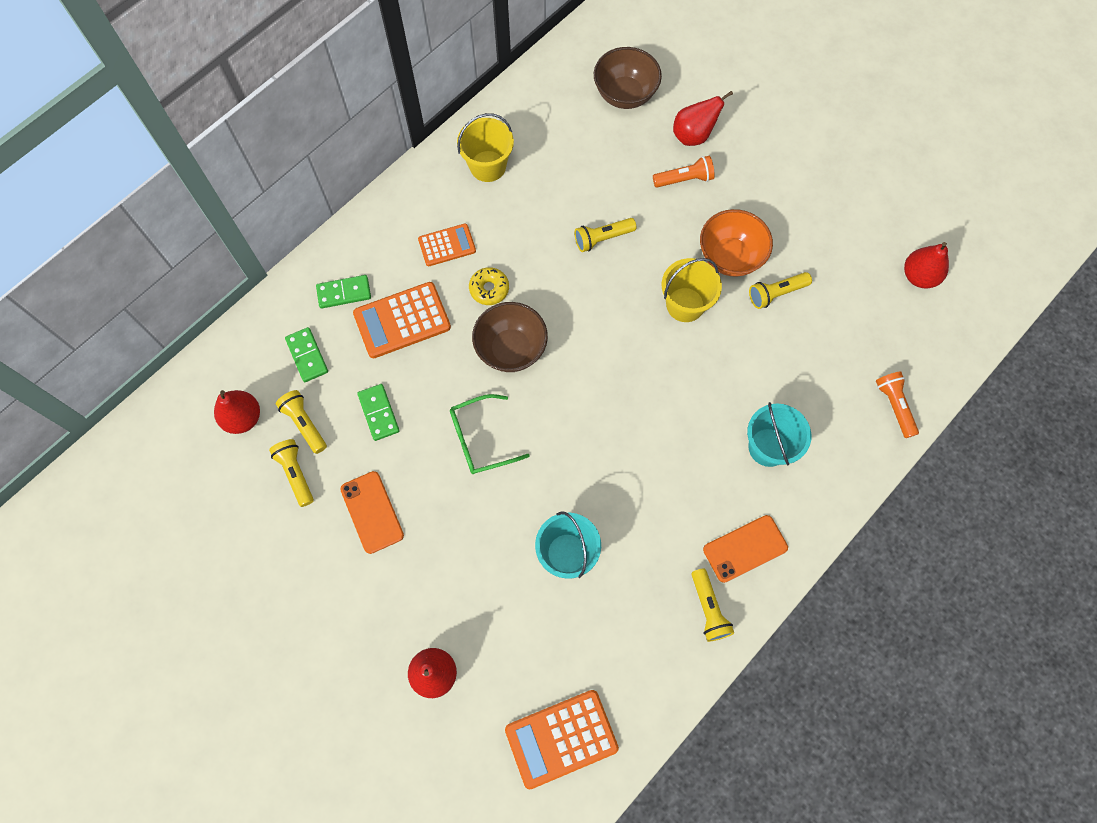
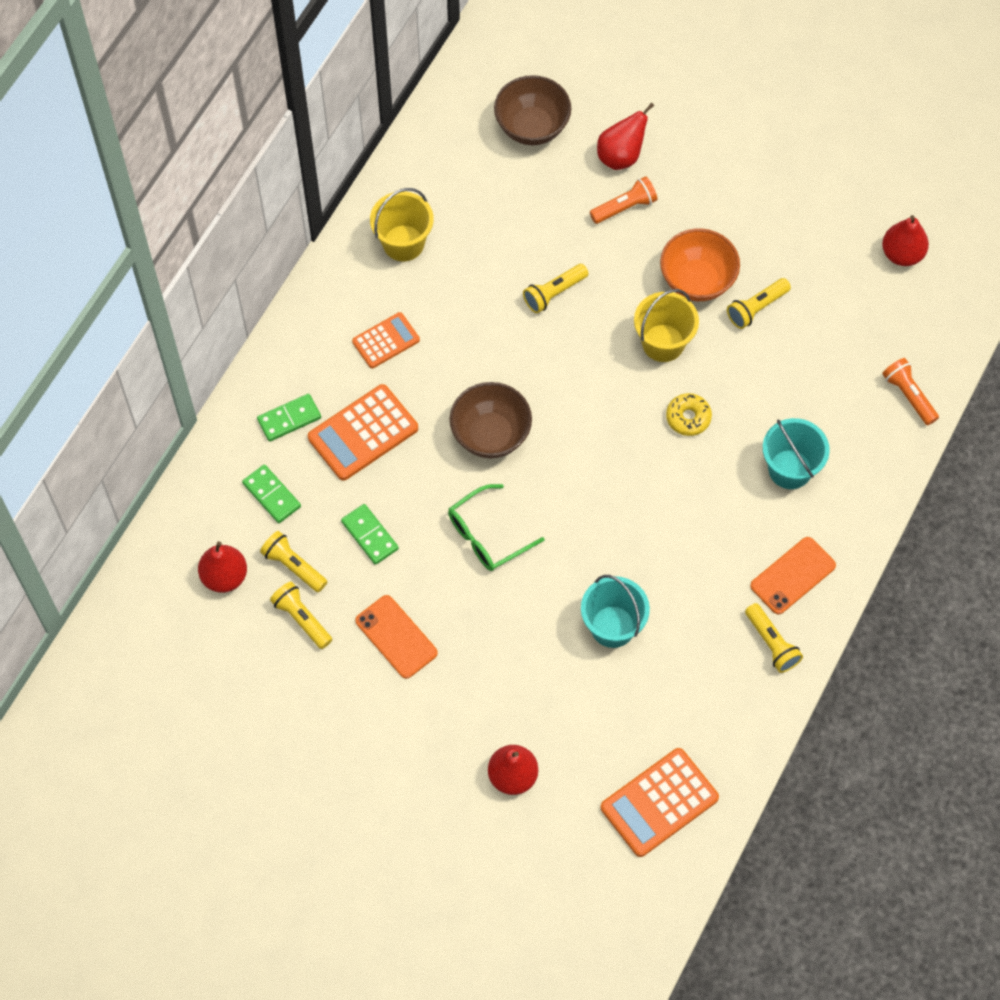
camera: 15 degrees left, 5 degrees down
yellow donut [469,267,509,305] -> yellow donut moved to [666,393,712,436]

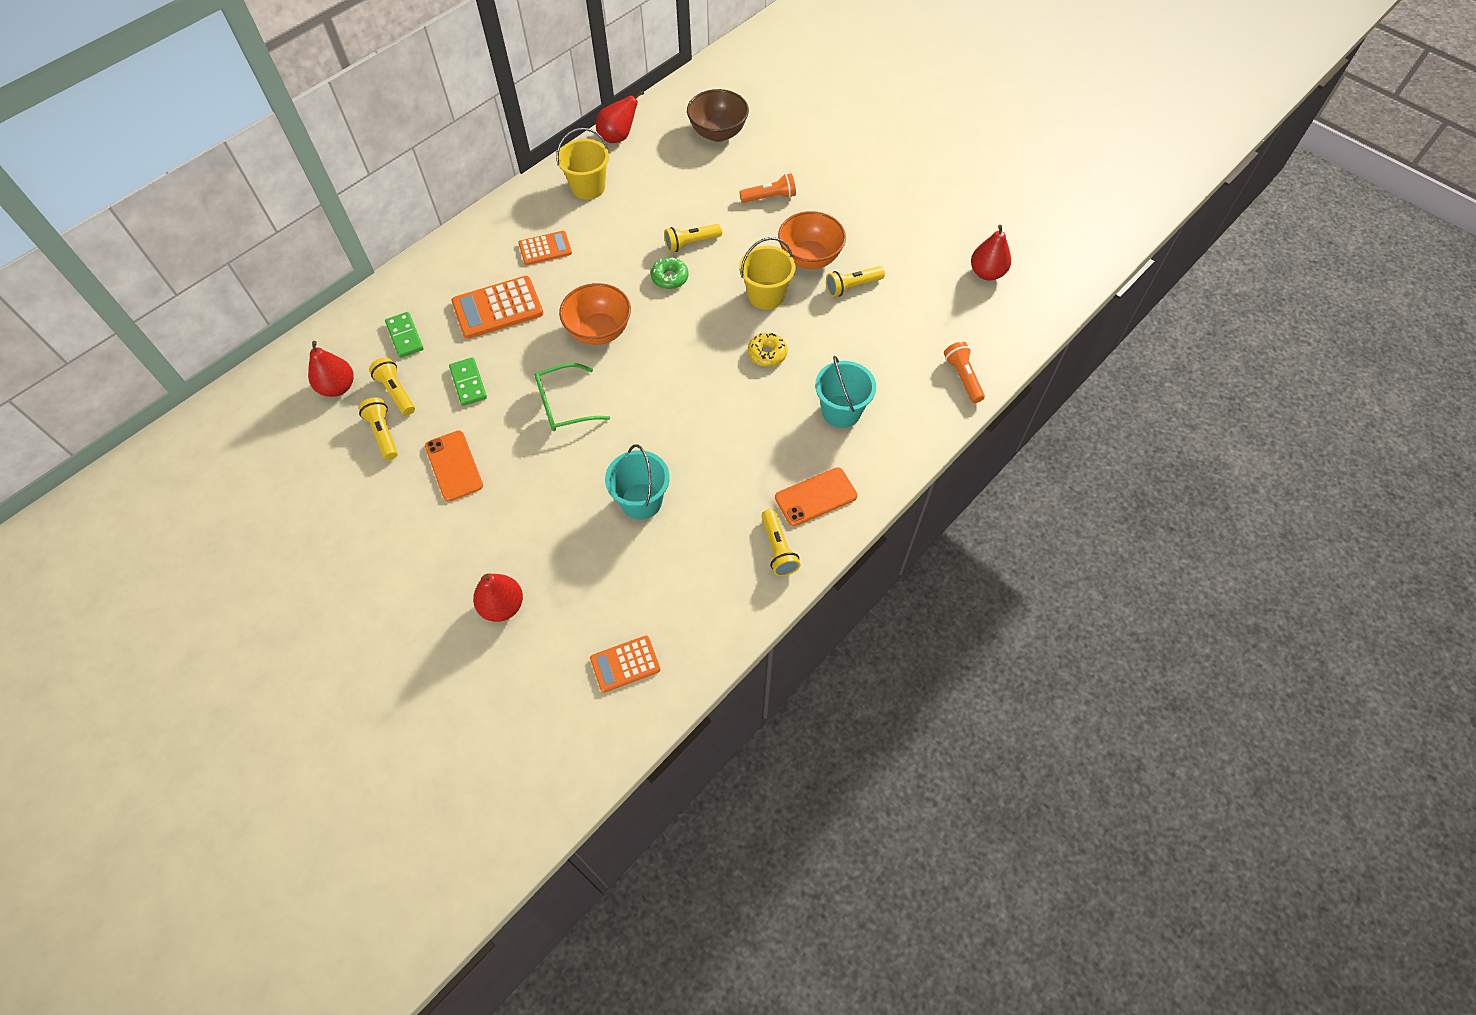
camera: 15 degrees right, 5 degrees down
green domino [257,394,321,442] -> none
brown bowl [450,382,532,458] -> orange bowl [559,283,631,345]
red pear [597,103,654,170] -> red pear moved to [596,90,644,143]
orange calculator [601,748,719,857] -> orange calculator [590,636,660,693], size x0.62
none -> green donut [651,257,689,289]

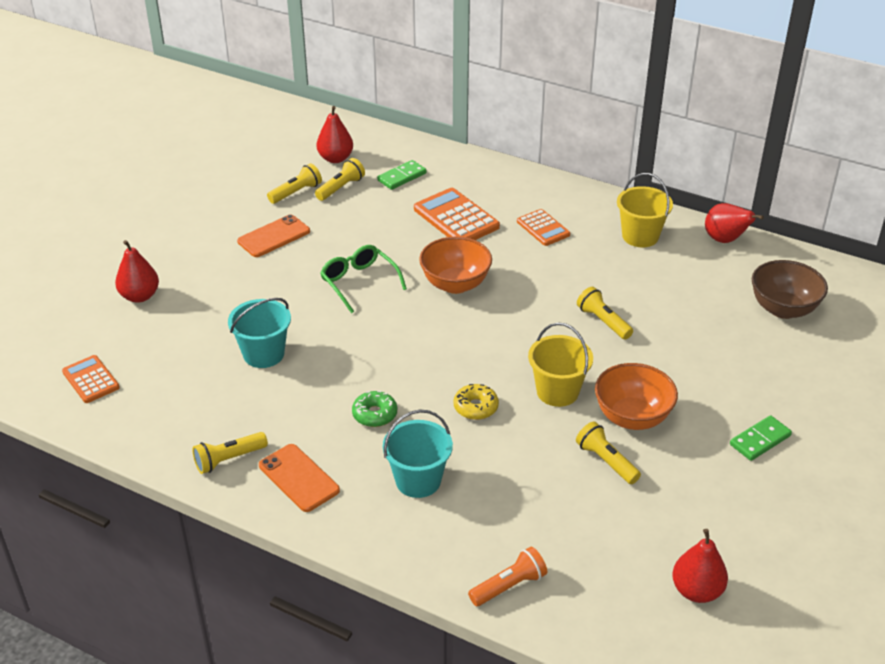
camera: 75 degrees right, 20 degrees down
green domino [449,357,487,406] -> green domino moved to [730,415,792,461]
green donut [651,257,689,289] -> green donut moved to [352,391,397,427]
orange flashlight [739,173,796,203] -> none

